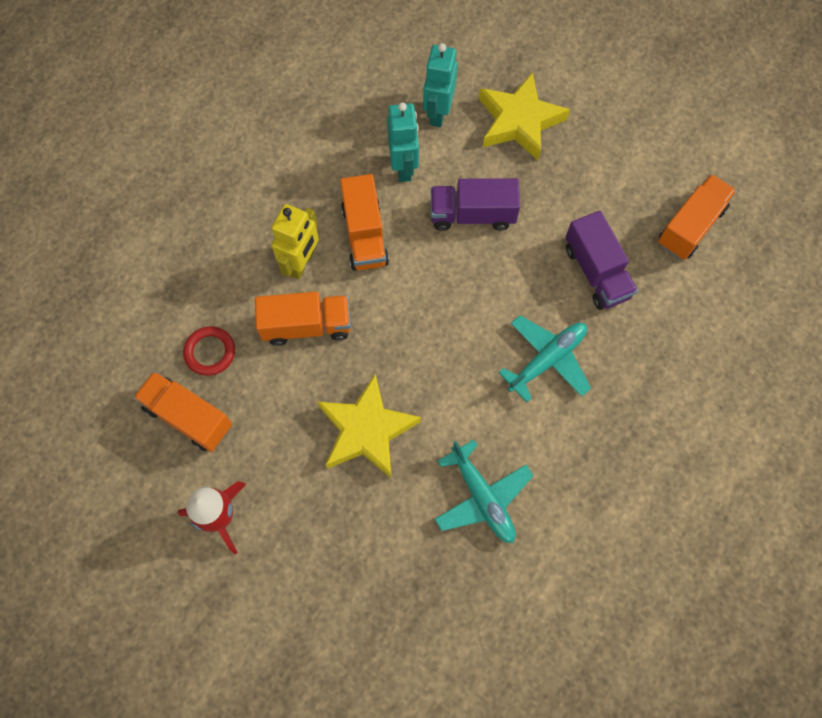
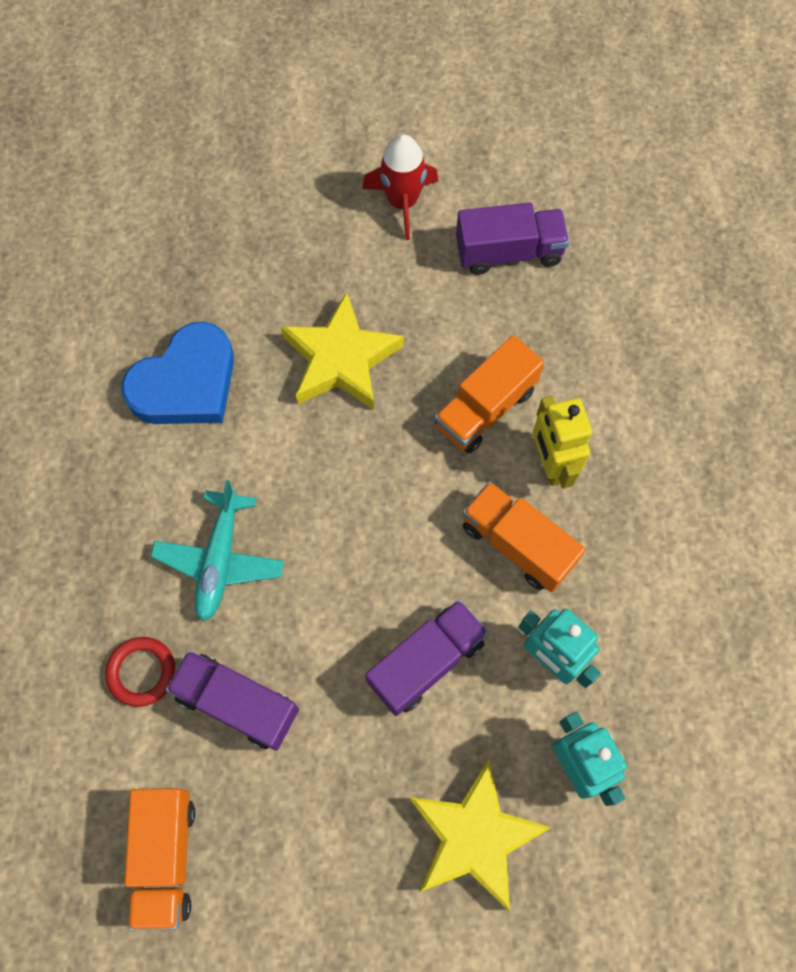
camera: 140 degrees right, 0 degrees up
orange truck [133,371,232,452] -> purple truck [456,203,569,275]
red ring [183,326,235,376] -> red ring moved to [105,637,175,707]
turquoise plane [435,440,533,543] -> blue heart [121,321,234,424]

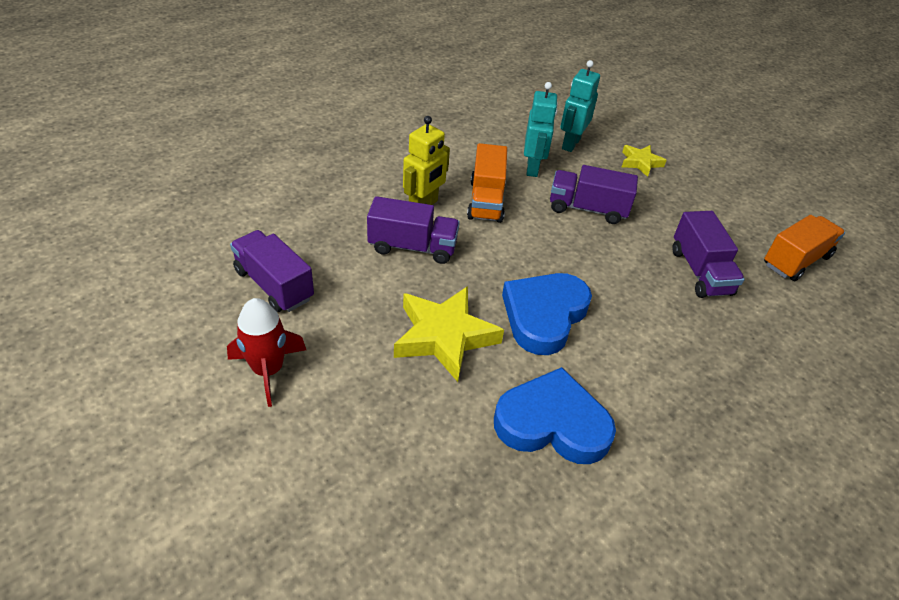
camera: 130 degrees left, 25 degrees down
red ring [105,637,175,707] -> none
turquoise plane [151,480,284,621] -> none
yellow star [409,760,551,912] -> yellow star [622,145,667,177], size x0.55
orange truck [434,335,544,454] -> purple truck [367,196,460,264]
none -> blue heart [502,273,592,355]

